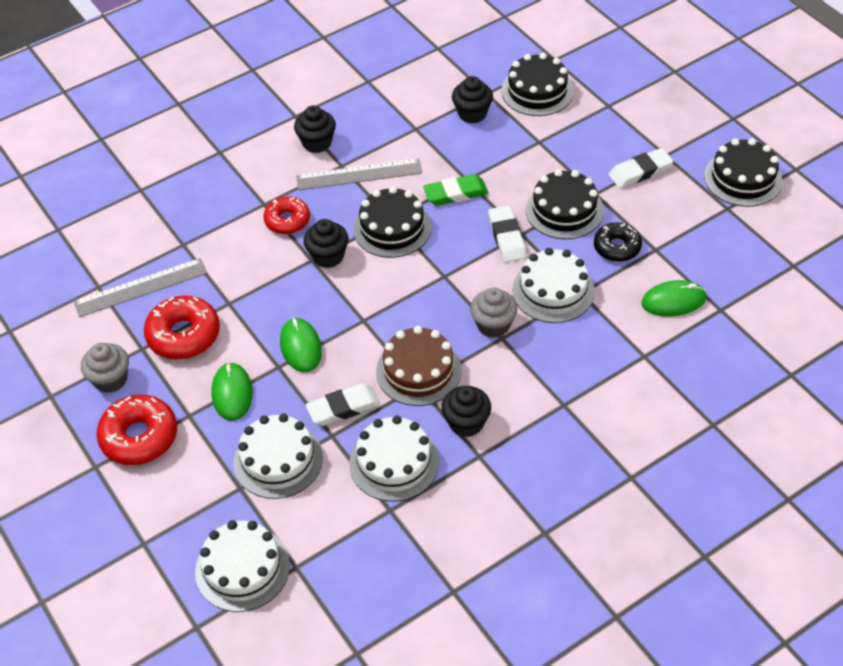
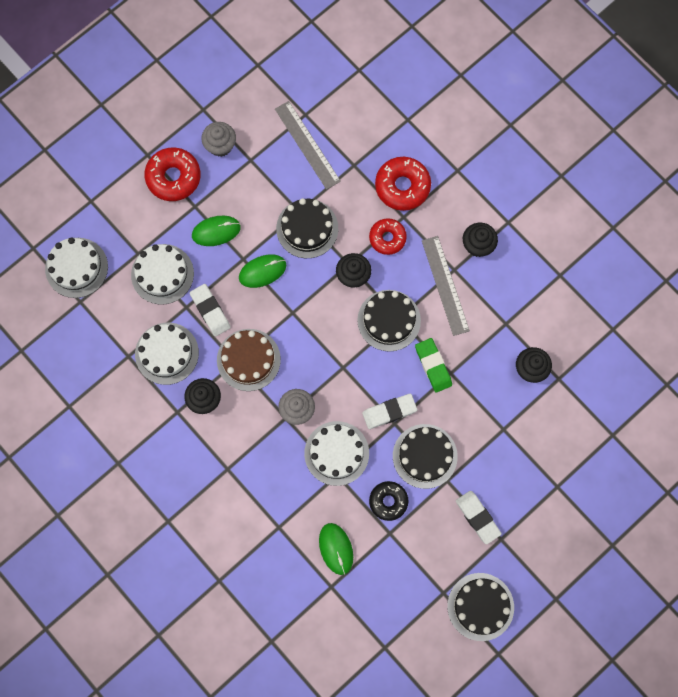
camera: 80 degrees right, 25 degrees up
red donut [144,296,220,359] -> red donut moved to [375,157,431,211]
black cake [501,53,574,116] -> black cake moved to [276,198,338,258]

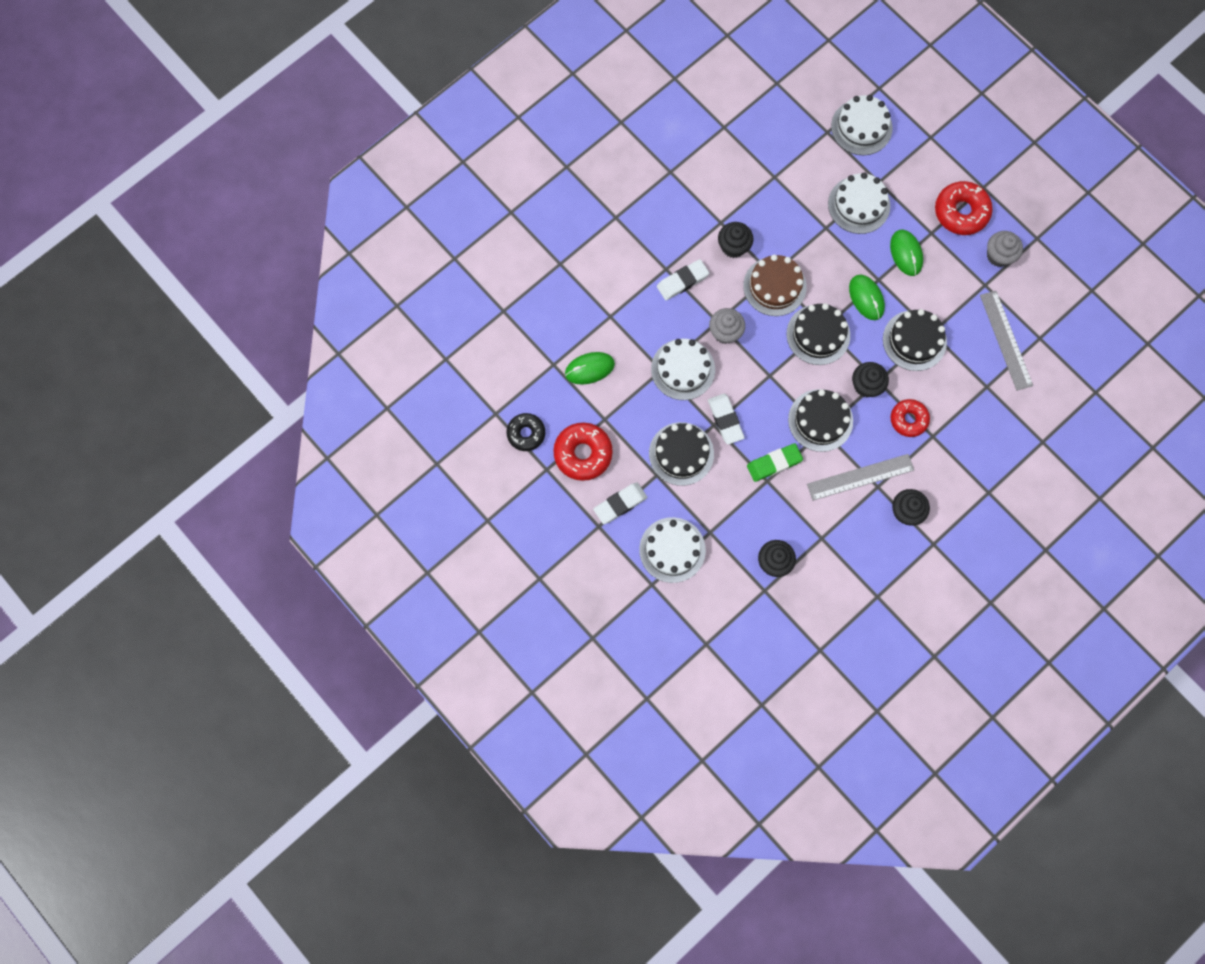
camera: 90 degrees right, 0 degrees up
white cake [135,323,199,385] -> white cake moved to [639,517,706,583]
white eraser [190,284,231,337] -> white eraser moved to [657,259,709,300]
grey ruler [275,101,341,190] -> grey ruler turned 75 degrees counterclockwise [980,291,1033,391]
black donut [369,481,408,521] -> black donut moved to [506,413,545,451]
red donut [375,157,431,211] -> red donut moved to [553,422,613,481]
black cake [447,573,514,641] -> black cake moved to [787,303,850,365]

